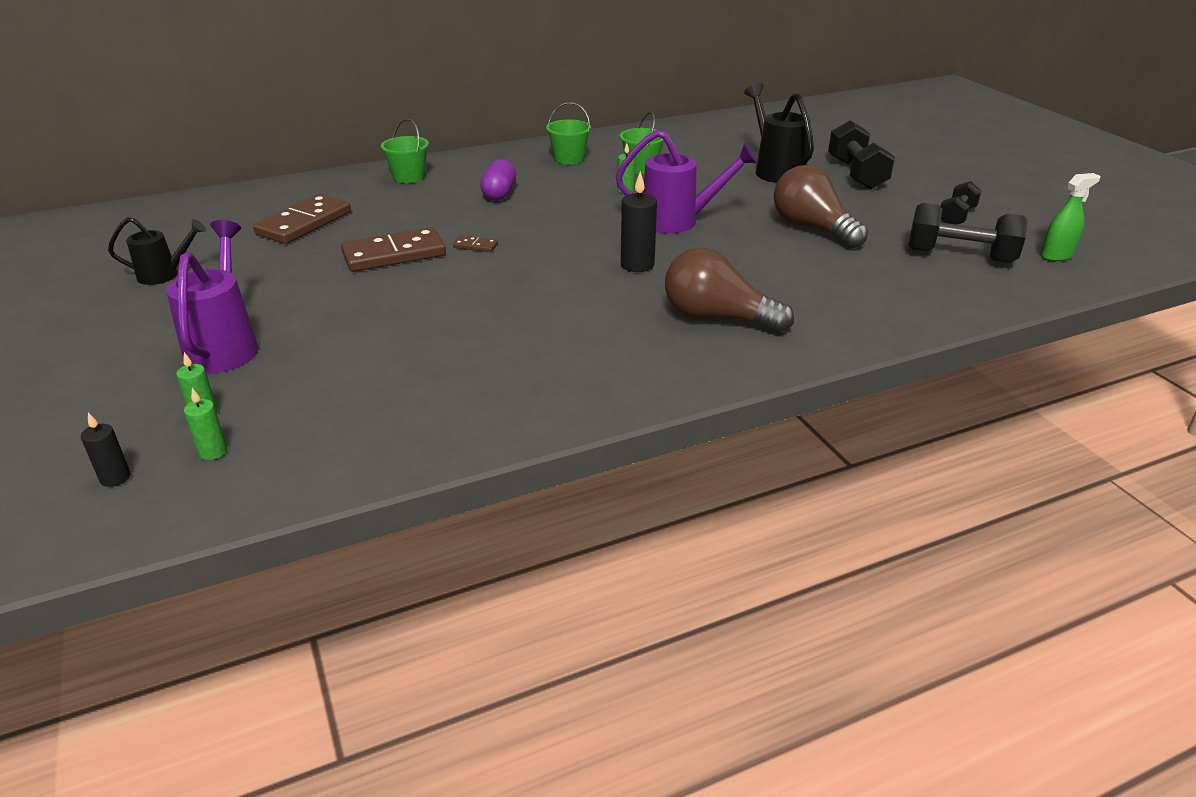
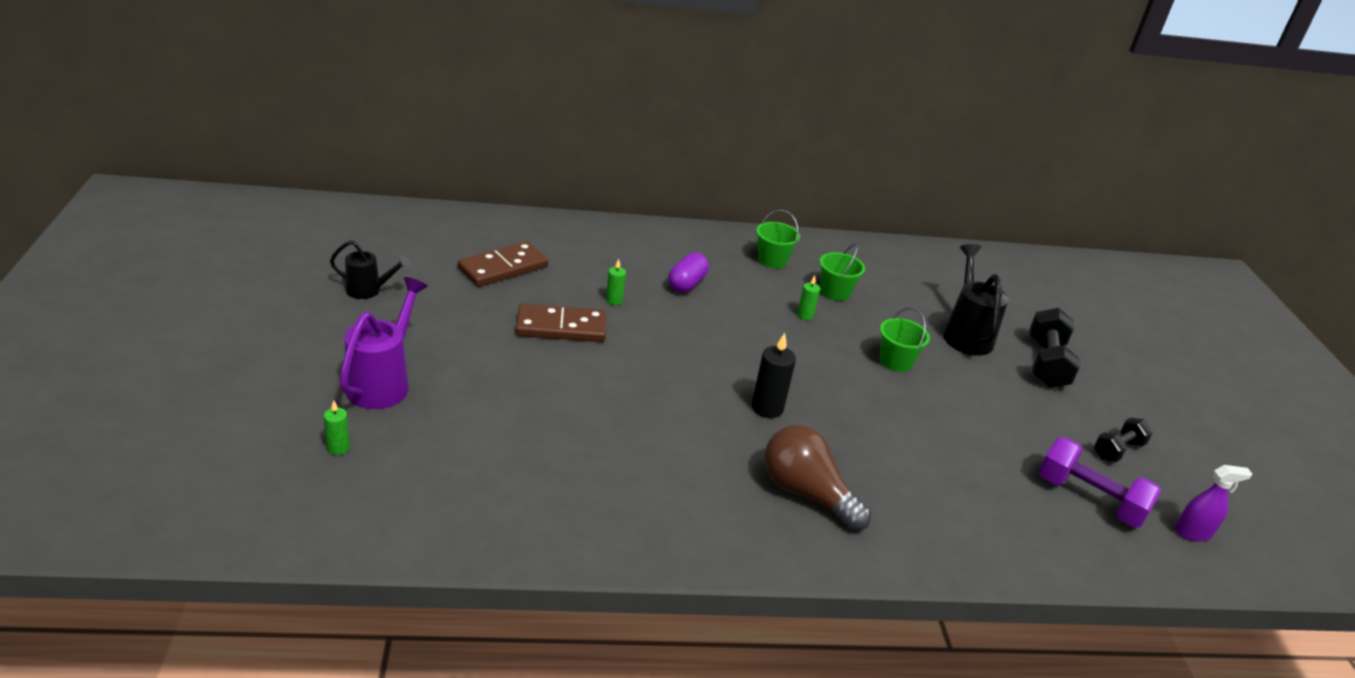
camera: 15 degrees right, 0 degrees up
black candle [81,412,130,487] -> none
green candle [184,388,227,460] -> green candle moved to [606,259,626,305]
green bucket [381,119,429,183] -> green bucket moved to [880,307,930,372]
brown domino [453,235,498,252] -> none
purple watering can [615,130,758,233] -> none
brown light bulb [774,165,868,248] -> none
black dumbbell [908,203,1028,263] -> purple dumbbell [1039,437,1162,528]
green spray bottle [1041,173,1100,261] -> purple spray bottle [1175,465,1252,542]

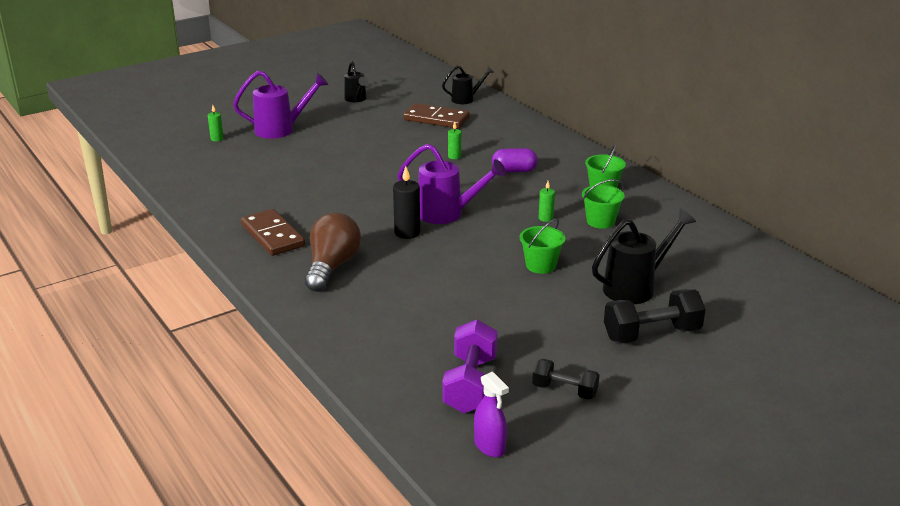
camera: 65 degrees right, 5 degrees down
brown domino [516,303,606,342] -> brown domino moved to [241,209,305,256]
none -> purple watering can [397,144,506,224]
none -> black watering can [442,66,494,104]

